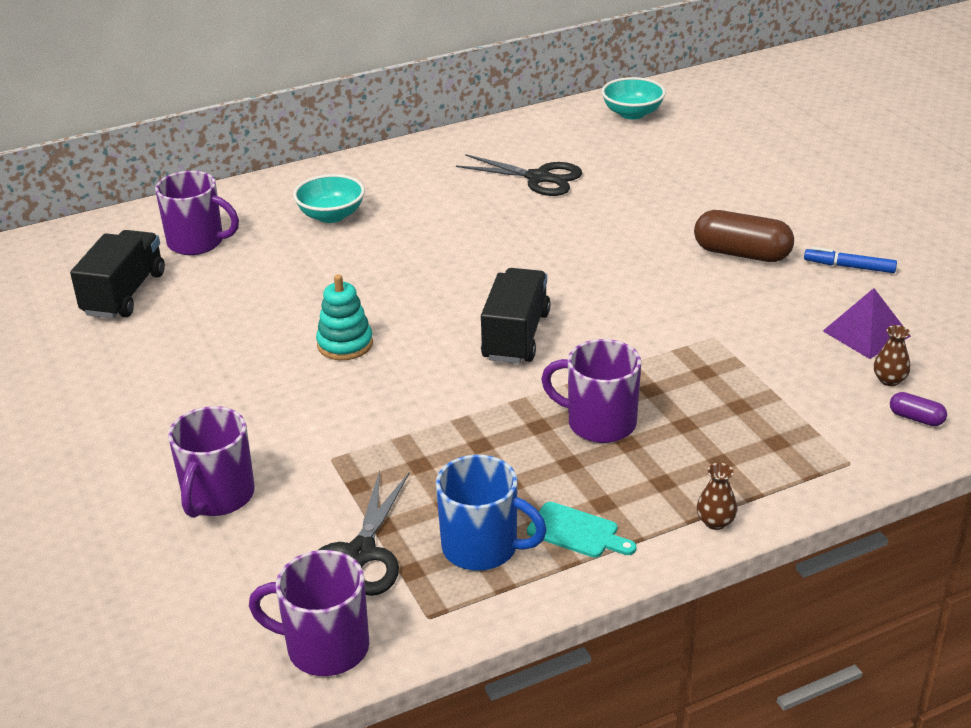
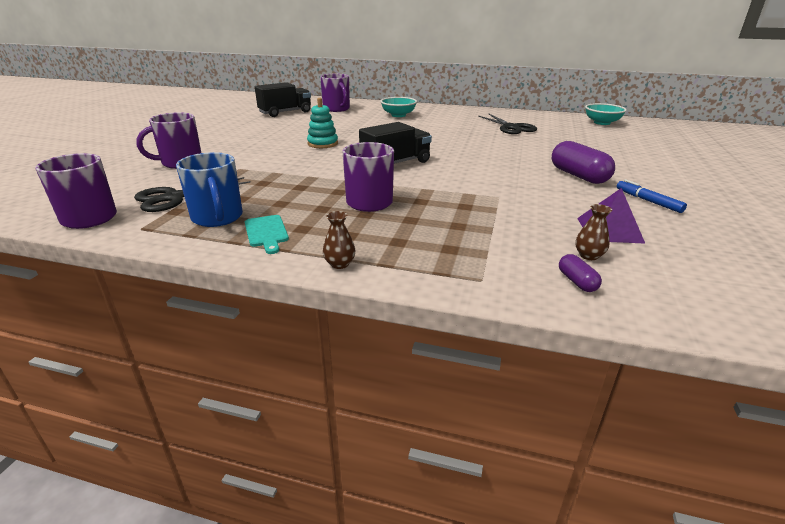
camera: 40 degrees right, 5 degrees down
brown capsule [694,210,794,262] -> purple capsule [552,141,615,184]

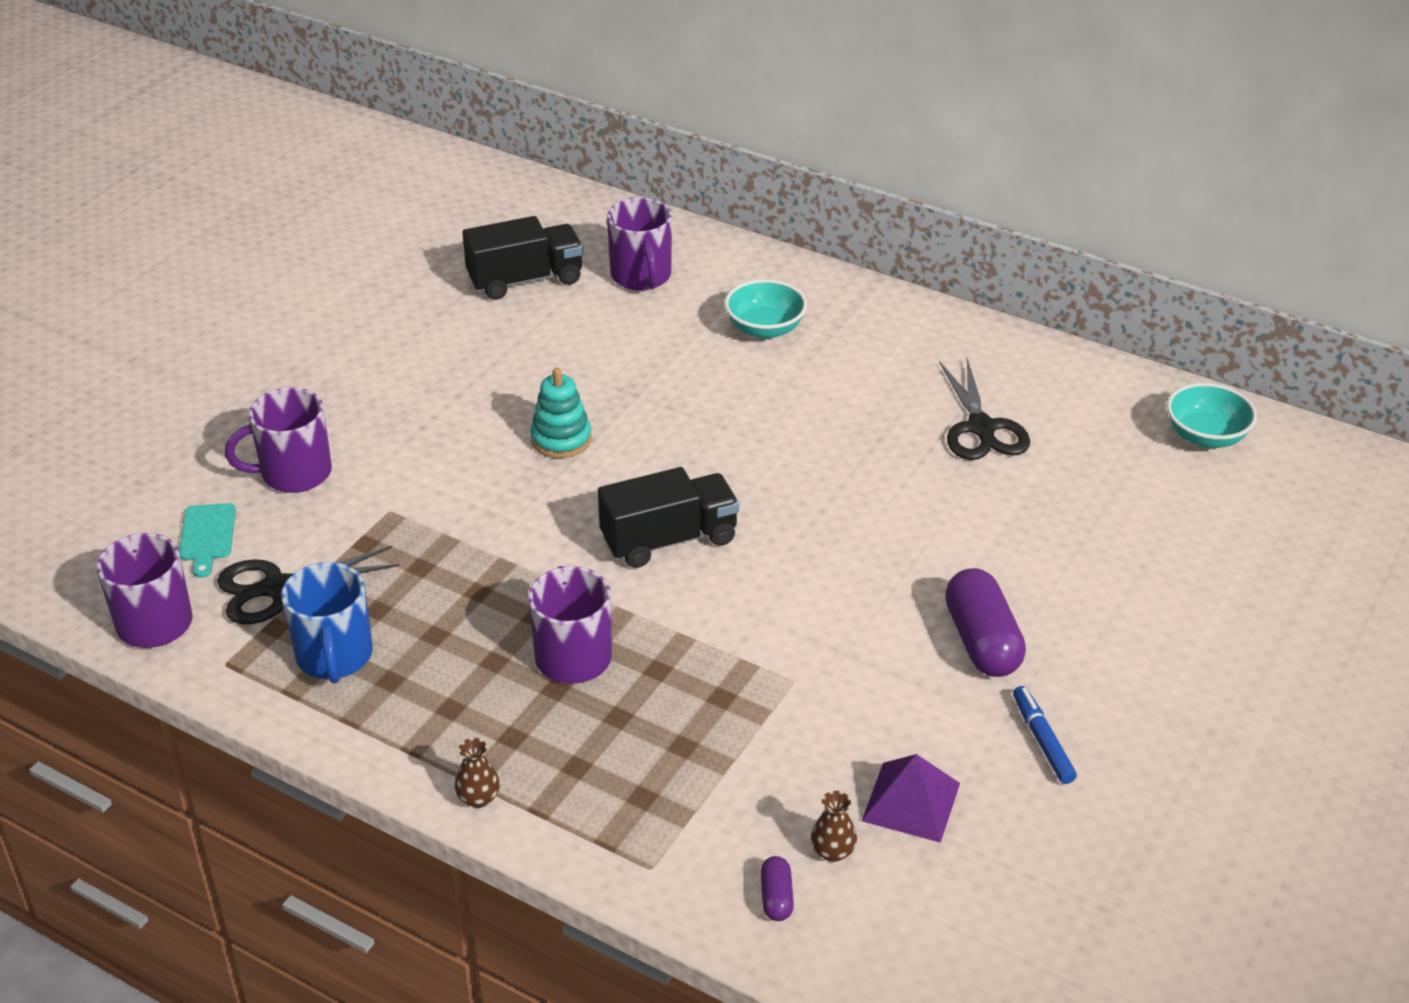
camera: 15 degrees right, 10 degrees up
turquoise cutting board [245,215,289,254] -> turquoise cutting board moved to [179,503,236,578]

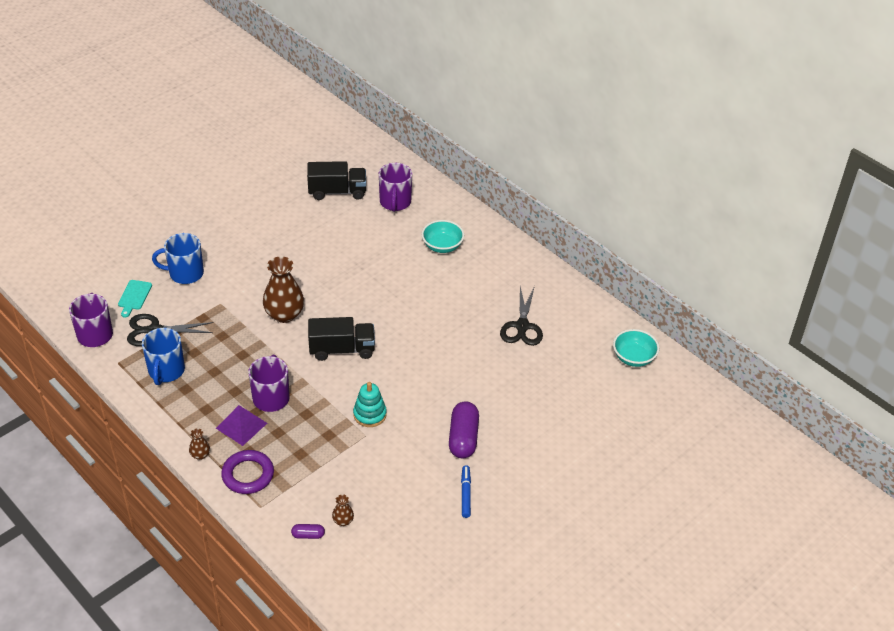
camera: 15 degrees right, 5 degrees up
purple mug [225,387,332,493] -> blue mug [152,233,204,284]
turquoise stacking toy [530,368,591,458] -> turquoise stacking toy moved to [353,382,387,427]
purple capsule [760,856,794,921] -> purple capsule turned 75 degrees clockwise [291,524,325,539]
purple pyramid [862,754,960,843] -> purple pyramid moved to [216,405,267,446]
none -> purple ring [221,450,274,494]
none -> brown vase [263,256,304,323]

